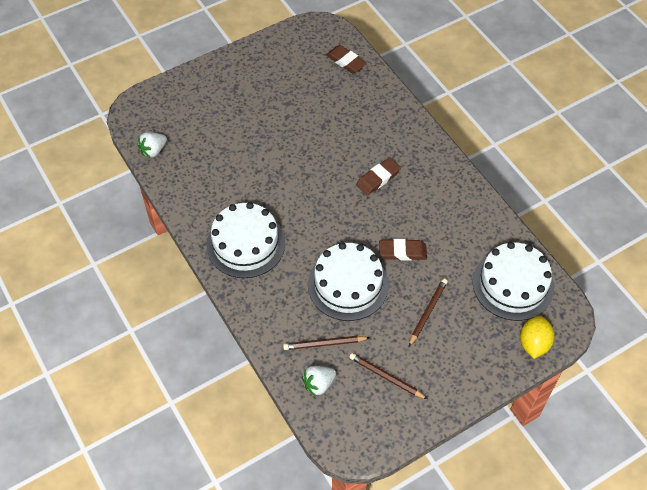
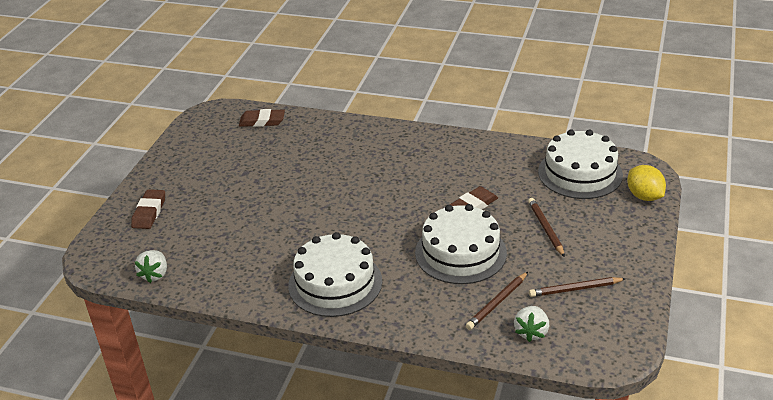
camera: 40 degrees left, 20 degrees down
brown eraser [356,157,401,195] -> brown eraser moved to [131,189,165,229]

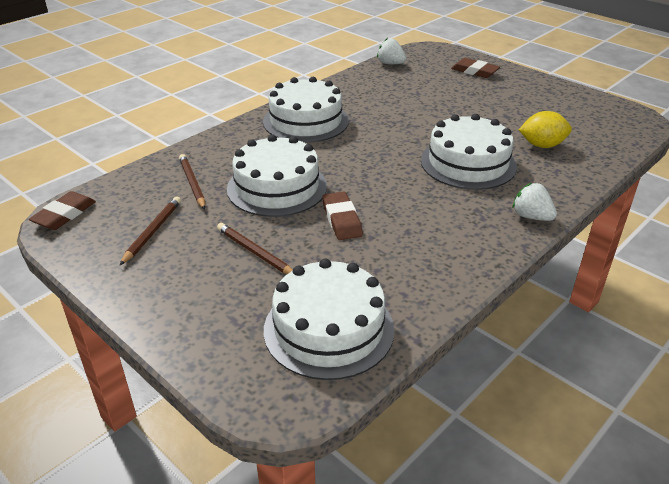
camera: 115 degrees right, 0 degrees up
brown eraser [239,109,285,127] -> brown eraser moved to [29,191,96,230]
white strawberry [514,306,549,342] -> white strawberry moved to [513,183,557,221]
brown pencil [528,198,565,257] -> brown pencil turned 150 degrees counterclockwise [217,223,293,274]
yellow lemon [627,165,666,201] -> yellow lemon moved to [519,111,572,148]
none -> white cake [421,114,517,190]

